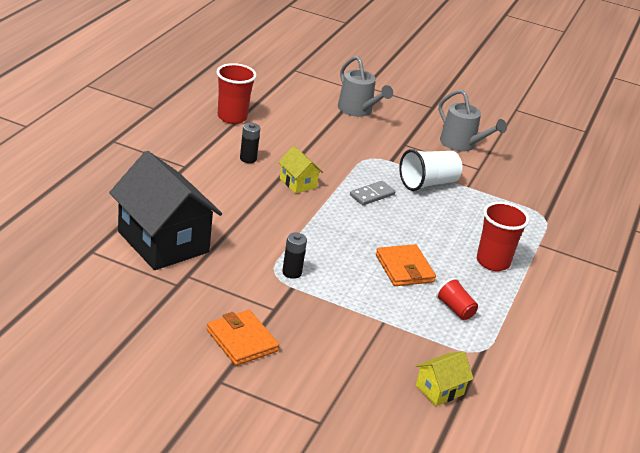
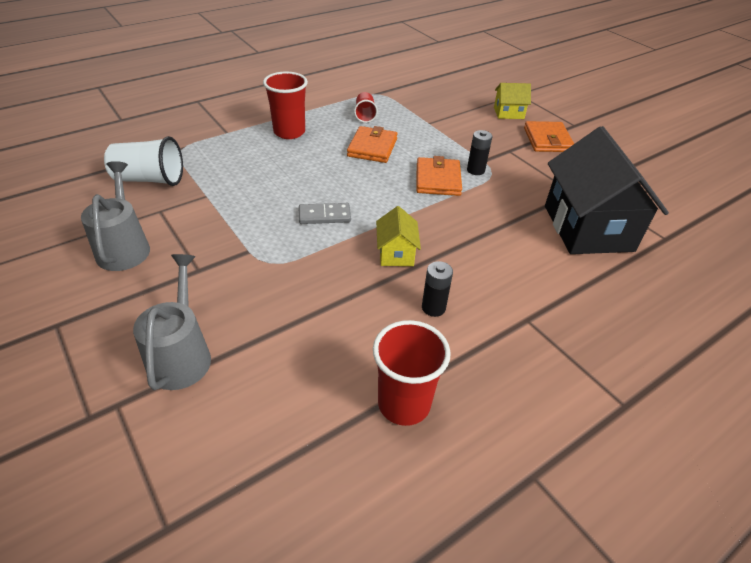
camera: 145 degrees left, 10 degrees up
white cup [399,149,462,191] -> white cup moved to [104,136,183,186]
yellow house [416,351,474,406] -> yellow house moved to [494,83,531,119]
none -> orange wallet [416,156,462,196]

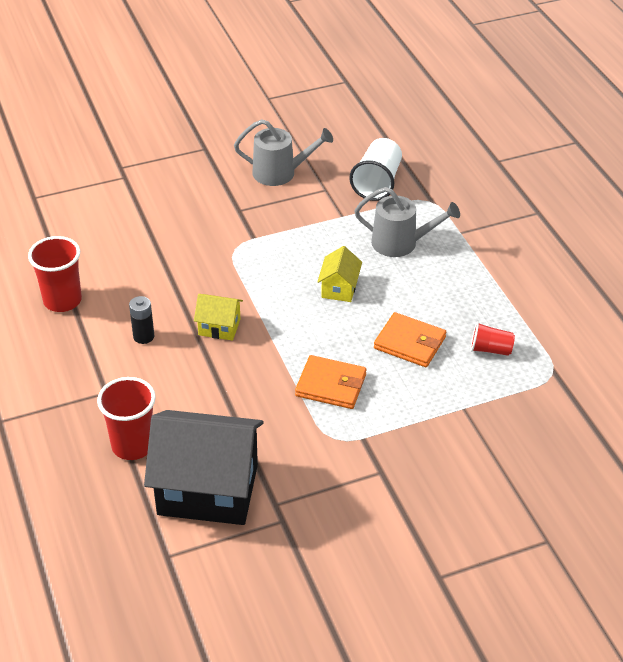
camera: 105 degrees right, 0 degrees up
grey watering can [133,254,211,390] -> grey watering can moved to [354,187,460,257]
red cup [263,71,308,139] -> red cup moved to [97,377,156,460]
grey domino [299,203,351,224] -> none
black battery [467,130,492,175] -> none
yellow house [494,83,531,119] -> yellow house moved to [317,246,362,302]
orange wallet [524,121,574,152] -> none

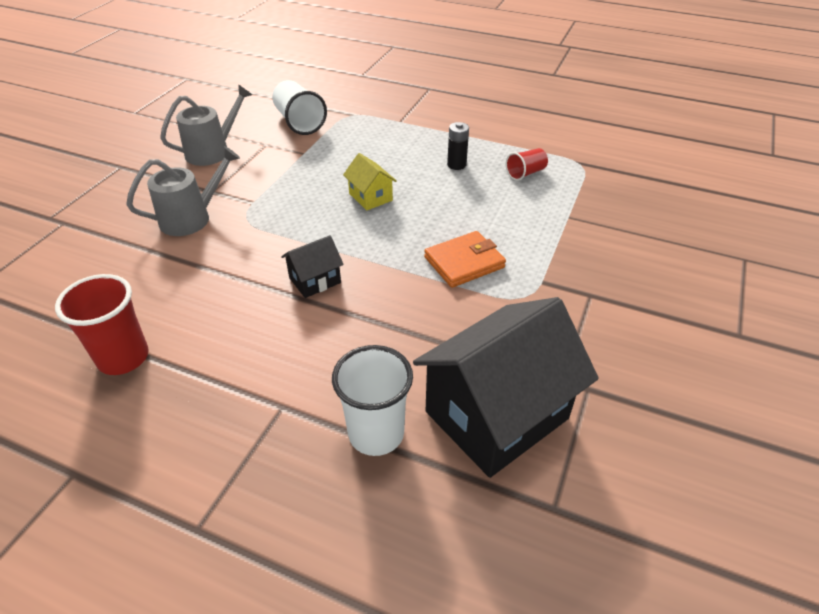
camera: 45 degrees left, 0 degrees up
red cup [97,377,156,460] -> white cup [332,345,413,456]
black battery [129,296,154,344] -> black battery moved to [447,122,469,170]
yellow house [194,294,243,341] -> black house [281,235,344,298]
grey watering can [354,187,460,257] -> grey watering can moved to [126,146,240,236]
orange wallet [374,312,446,367] -> none

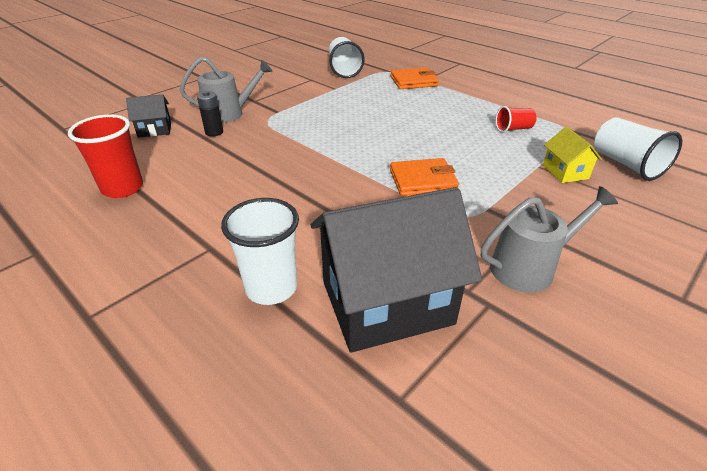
camera: 20 degrees right, 5 degrees down
grey watering can [160,84,252,166] -> grey watering can moved to [481,186,618,293]
black house [281,235,344,298] -> black house moved to [126,94,171,138]
yellow house [343,153,397,210] -> yellow house moved to [543,126,602,183]
black battery [447,122,469,170] -> black battery moved to [197,91,223,137]
none -> orange wallet [391,68,439,89]
none -> white cup [594,117,682,181]

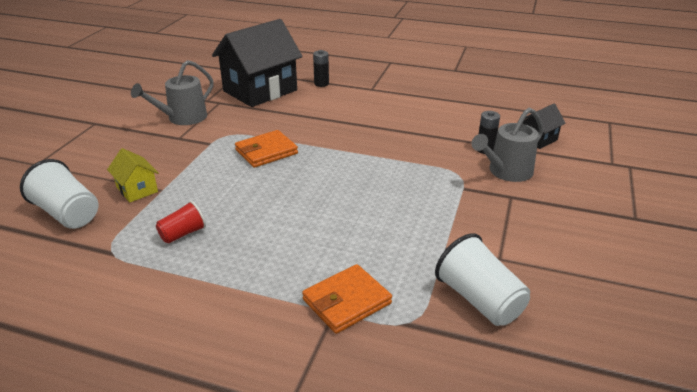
camera: 155 degrees right, 5 degrees down
red cup [68,114,143,198] -> none
white cup [221,198,299,305] -> black battery [313,50,329,87]

